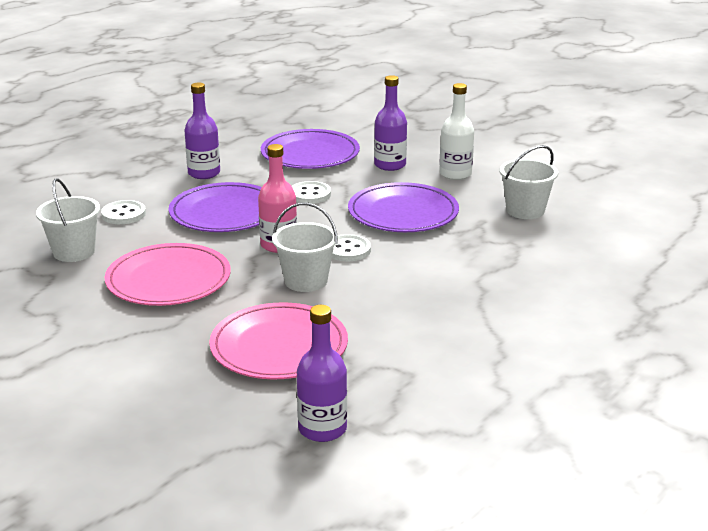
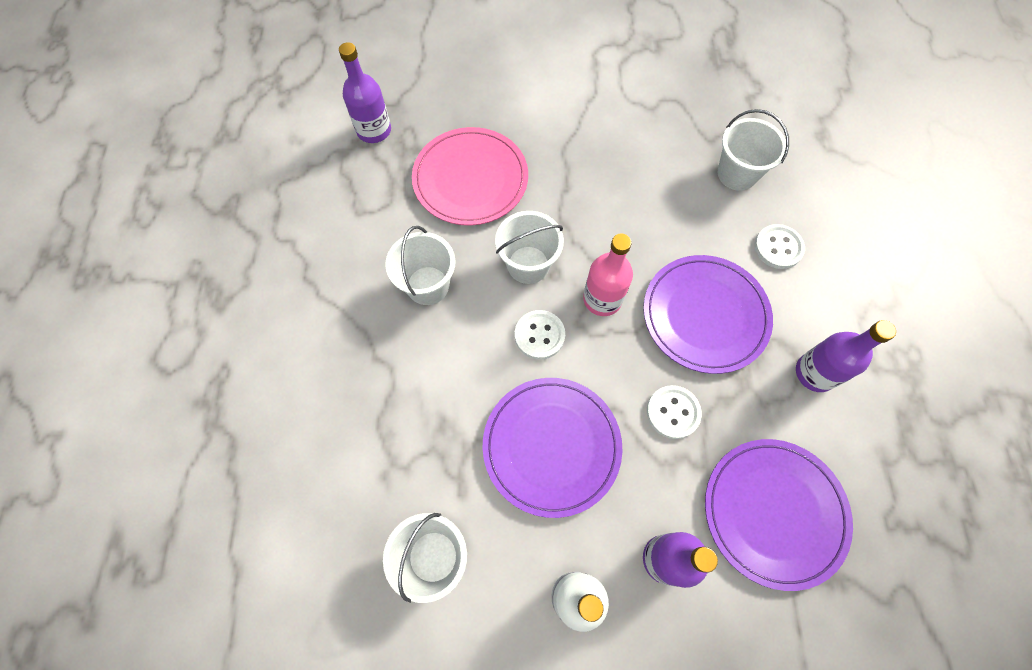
camera: 140 degrees right, 40 degrees up
pink plate [105,243,231,306] -> none
none -> white bucket [385,226,456,305]

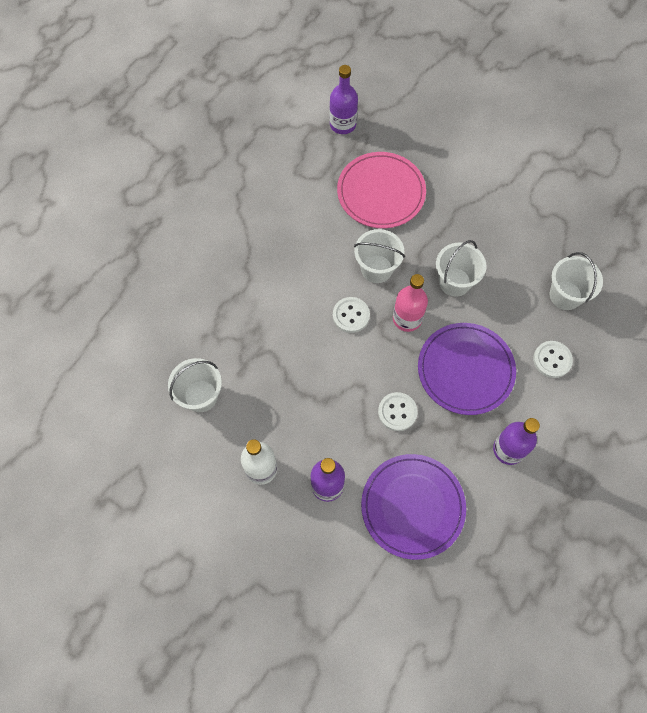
camera: 35 degrees right, 0 degrees up
white bucket [385,226,456,305] -> white bucket moved to [436,240,486,297]
purple plate [483,378,623,518] -> none

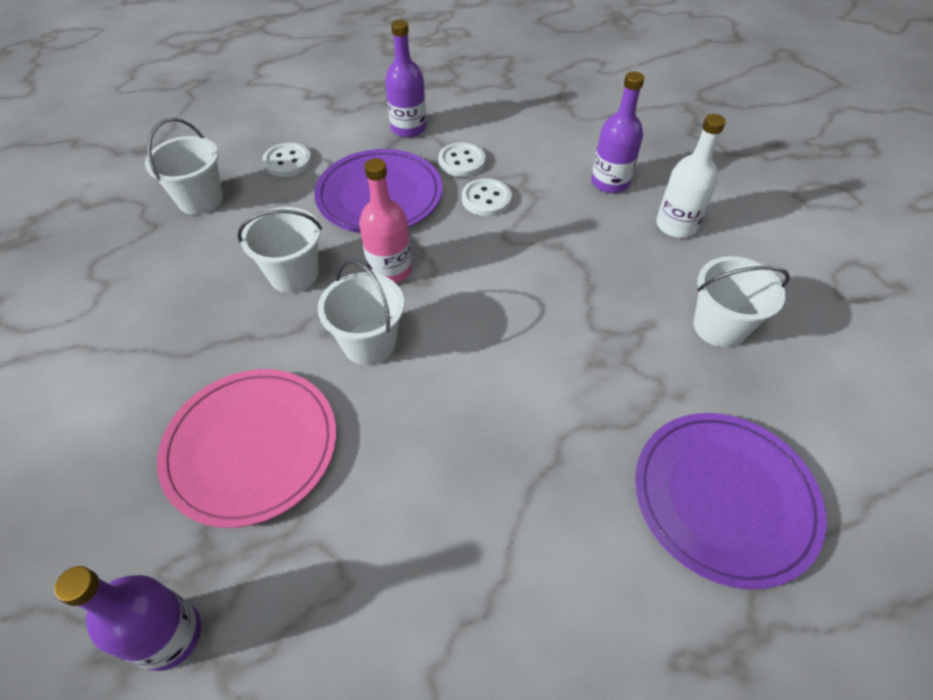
camera: 145 degrees left, 15 degrees down
white button [333,297,370,333] -> white button moved to [438,142,486,177]
purple plate [361,454,466,560] -> purple plate moved to [635,413,827,590]

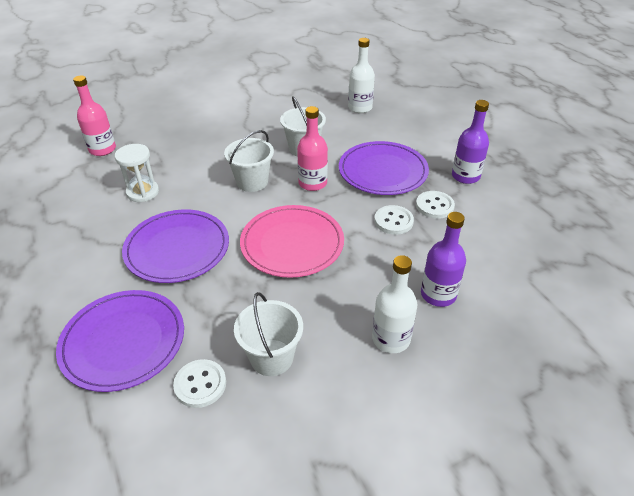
camera: 85 degrees right, 10 degrees down
purple bottle [54,566,201,671] -> pink bottle [73,76,116,156]
white bucket [145,118,223,215] -> white bottle [348,38,375,113]
pink plate [157,369,337,528] -> pink plate moved to [240,205,344,278]
white button [262,142,312,177] -> white button moved to [173,359,226,408]
none -> white hourglass [115,144,159,202]
none -> purple plate [122,209,229,283]

